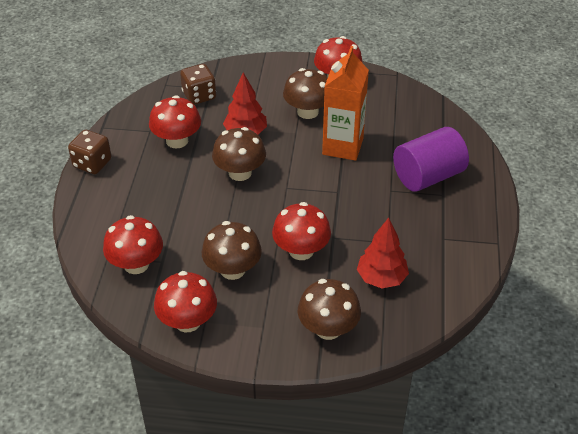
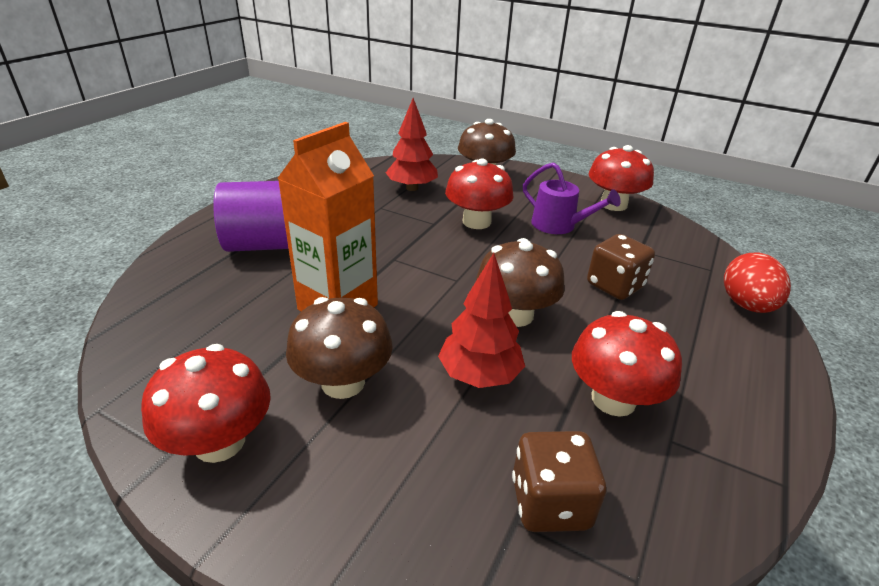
camera: 160 degrees left, 10 degrees down
brown dice [68,130,112,174] -> brown dice moved to [587,234,655,300]
red mushroom [103,215,163,274] -> none
brown mushroom [202,221,262,280] -> purple watering can [523,162,621,234]
none -> red egg [724,252,791,313]

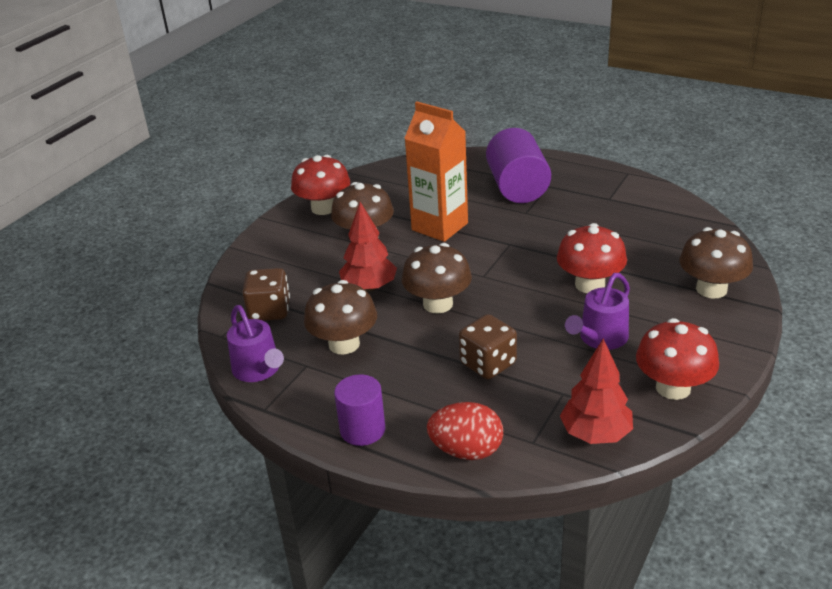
camera: 95 degrees right, 0 degrees up
red tree [385,98,438,191] -> red tree moved to [560,338,633,444]
red mushroom [572,311,682,417] -> brown mushroom [304,280,377,355]
none -> purple watering can [227,305,284,382]
none -> purple cylinder [334,374,386,446]

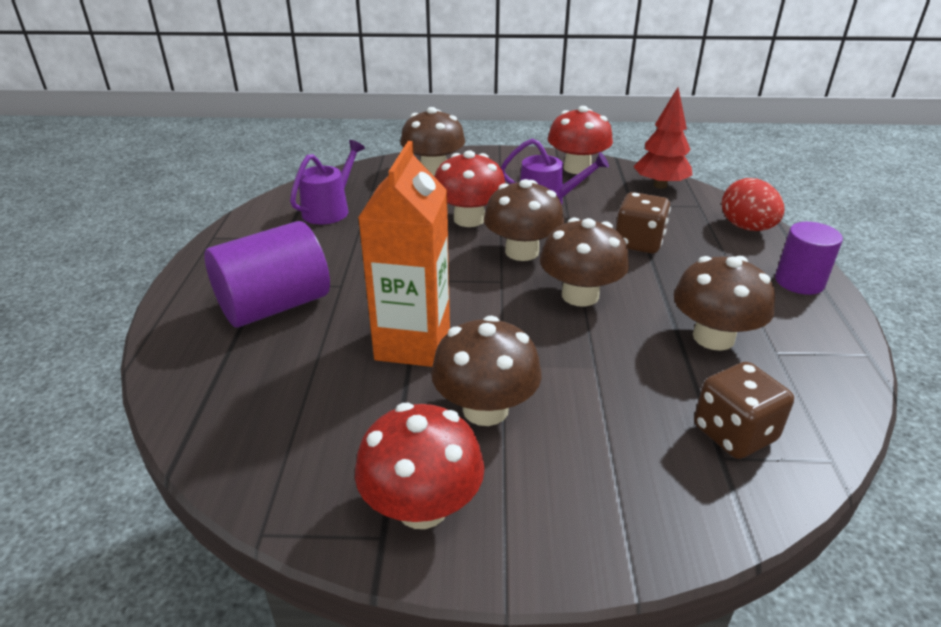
camera: 120 degrees left, 0 degrees up
purple watering can [227,305,284,382] -> purple watering can moved to [290,140,365,224]
red tree [339,202,397,292] -> none
none -> brown mushroom [484,179,564,261]

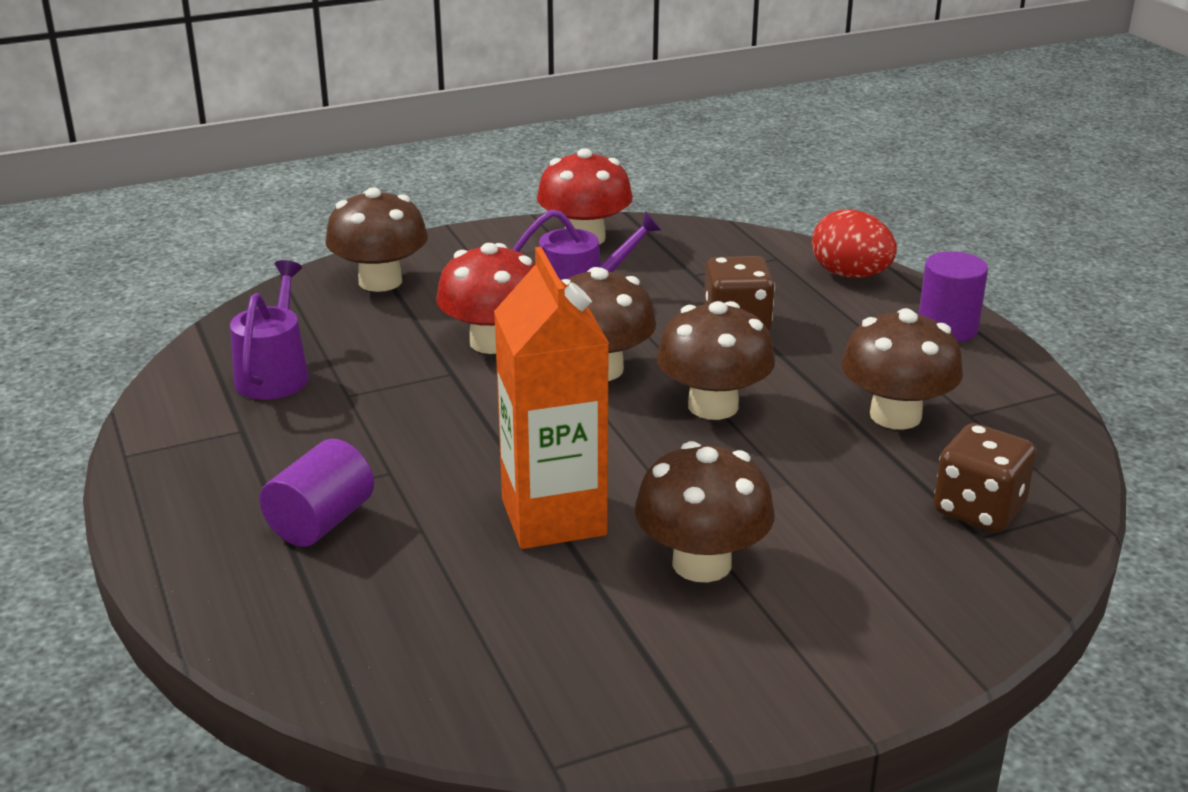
camera: 25 degrees left, 5 degrees down
purple cylinder [204,221,330,328] -> purple cylinder [260,439,374,547], size x0.63
red mushroom [355,403,485,529] -> none
red tree [633,87,693,189] -> none

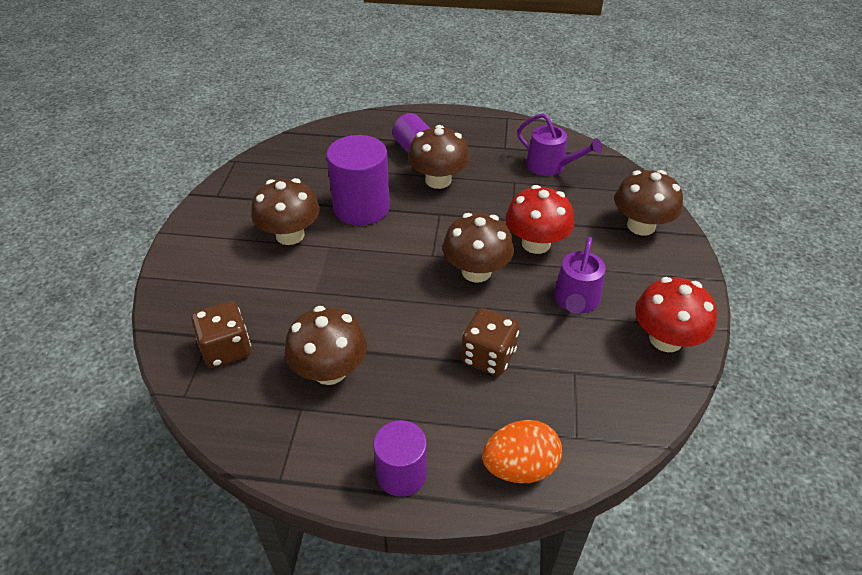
camera: 120 degrees right, 15 degrees up
orange carton [494,247,609,549] -> purple cylinder [326,135,390,225]
brown mushroom [656,301,775,420] -> brown mushroom moved to [408,125,470,189]
red egg [812,209,897,278] -> orange egg [482,420,562,483]

